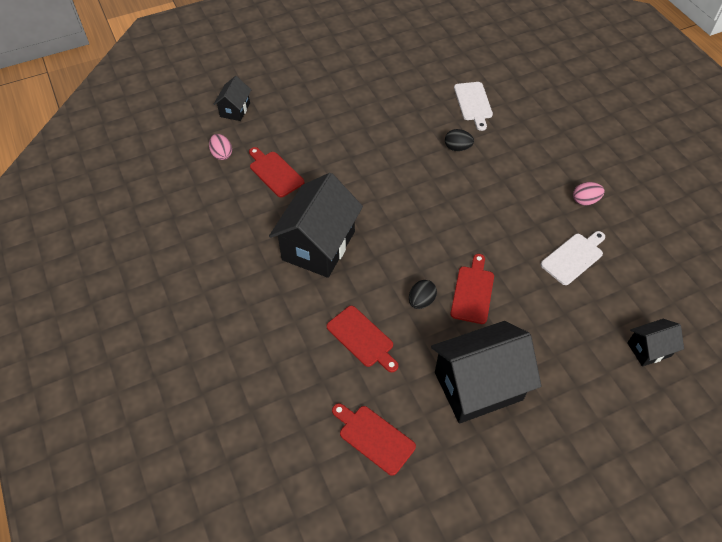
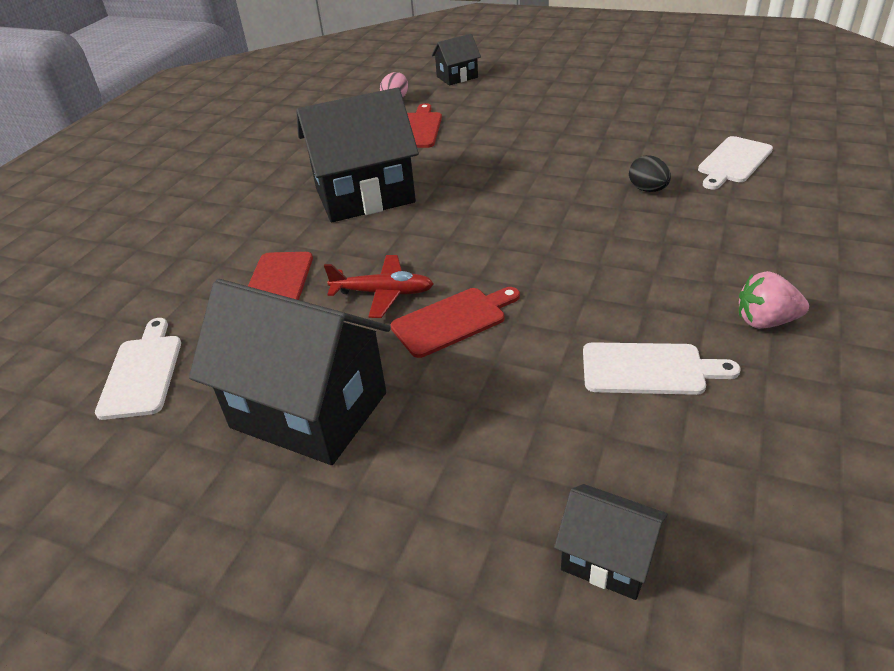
camera: 50 degrees right, 15 degrees down
red cutting board [332,403,416,476] -> white cutting board [95,318,181,420]
black egg [409,280,437,309] -> red plane [324,255,434,318]
pink egg [573,182,605,205] -> pink strawberry [739,271,809,329]

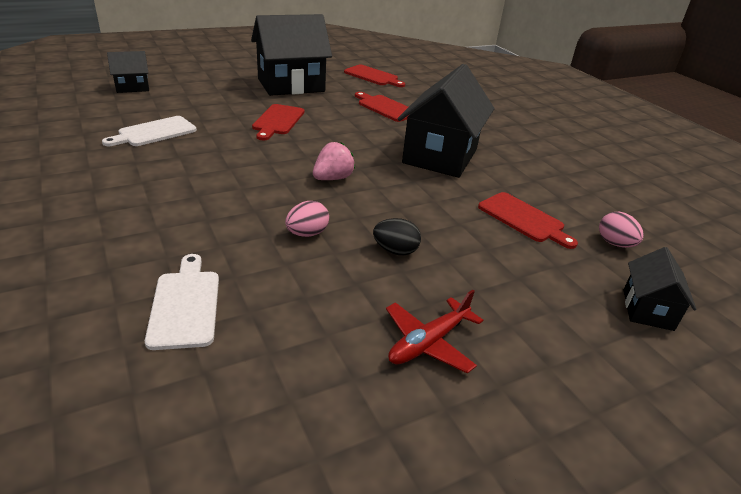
camera: 125 degrees right, 5 degrees down
white cutting board [95,318,181,420] -> red cutting board [344,64,405,87]
red plane [324,255,434,318] -> red plane moved to [386,290,483,374]
black egg [629,155,671,192] -> black egg moved to [373,218,421,255]
pink strawberry [739,271,809,329] -> pink strawberry moved to [313,142,355,180]
none -> pink egg [285,201,329,237]

